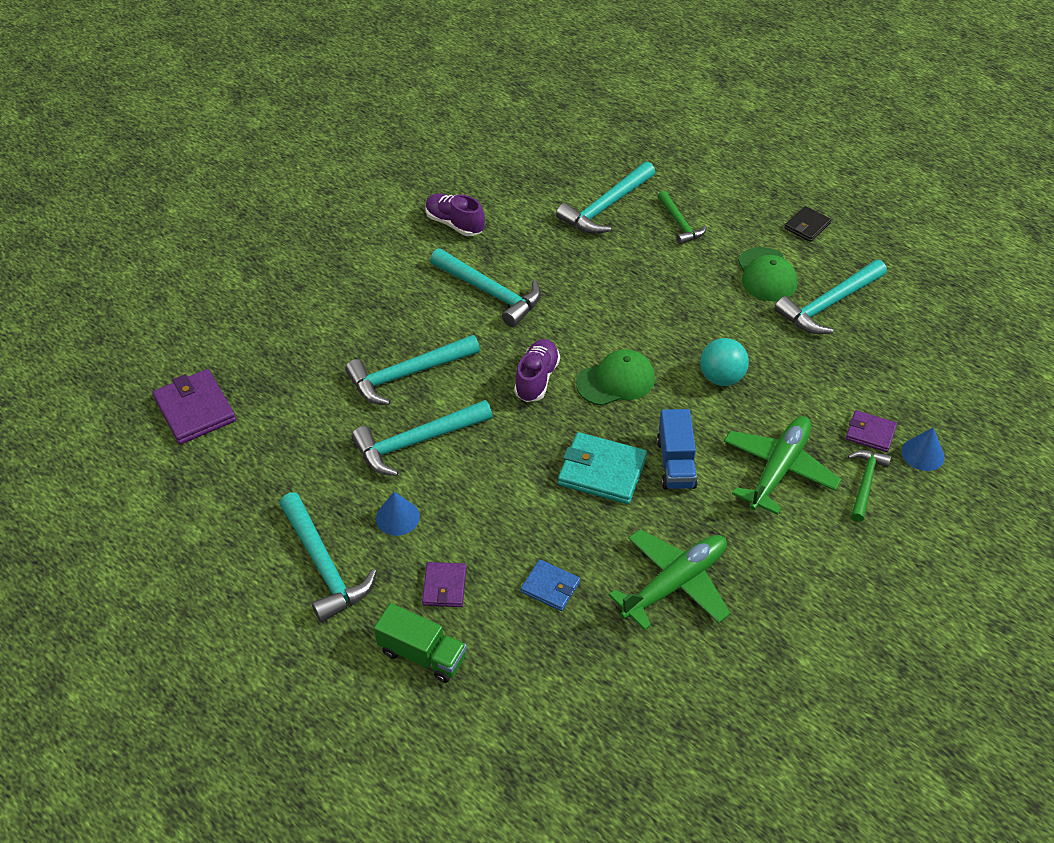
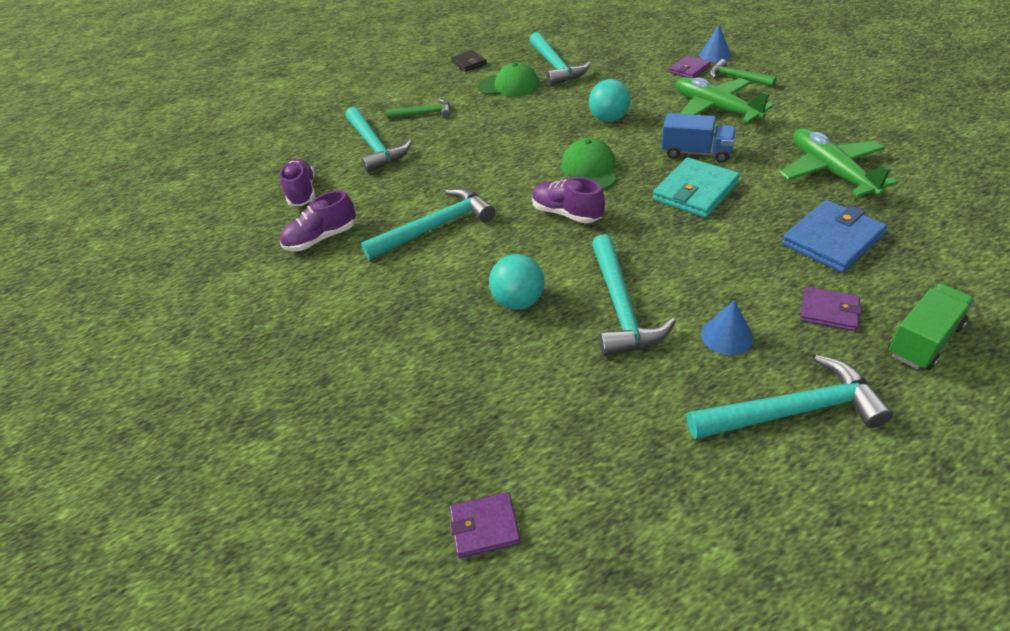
camera: 65 degrees left, 5 degrees down
purple wallet [153,369,236,445] -> purple wallet [450,492,521,558], size x0.59
turquoise hammer [345,335,480,405] -> turquoise ball [489,254,545,310]
blue wallet [520,559,580,611] -> blue wallet [782,200,887,273], size x1.69
none -> purple shoe [280,159,315,206]

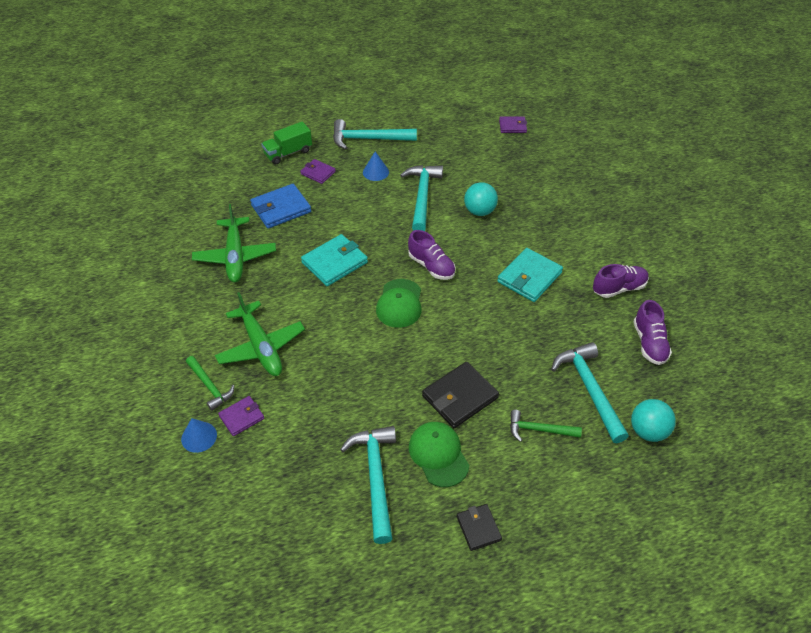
camera: 175 degrees left, 5 degrees up
turquoise hammer [361,188,495,260] -> turquoise wallet [497,248,563,302]
green cap [478,62,539,97] -> green cap turned 45 degrees clockwise [409,422,469,487]
turquoise ball [589,79,631,122] -> turquoise ball moved to [631,399,676,442]
blue truck [661,113,736,163] -> none
none -> black wallet [422,362,499,428]

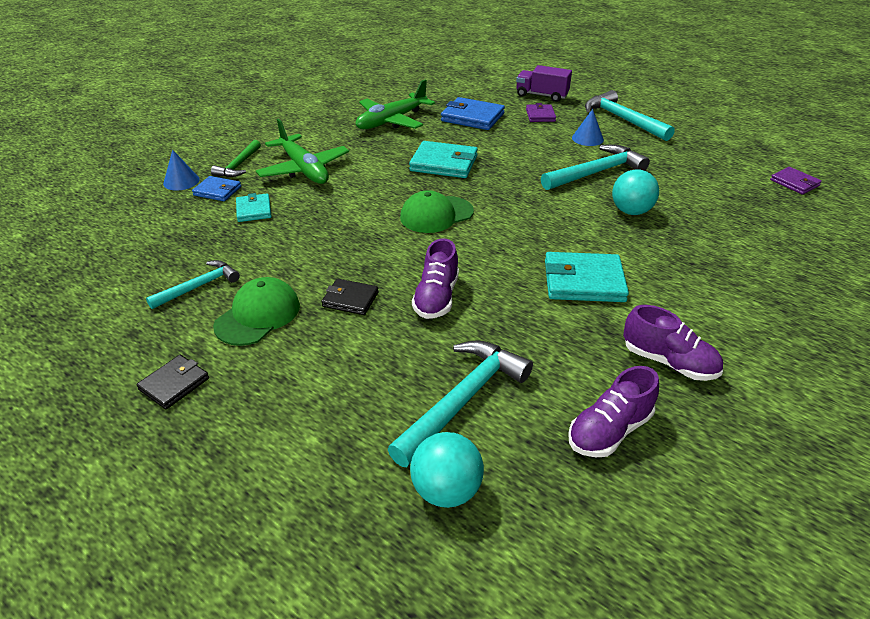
camera: 55 degrees right, 10 degrees down
green plane [215,292,305,376] -> green plane turned 60 degrees counterclockwise [256,119,349,184]
purple wallet [218,396,264,436] -> blue wallet [192,176,241,201]
green truck [261,122,312,164] -> purple truck [516,65,572,102]
turquoise hammer [340,426,396,544] -> turquoise hammer [146,260,240,309], size x0.61
purple shoe [408,230,456,280] -> purple shoe moved to [412,238,459,319]
black wallet [422,362,499,428] -> black wallet [321,279,379,315], size x0.59
green hammer [510,410,582,442] -> none
none -> turquoise wallet [236,193,272,222]

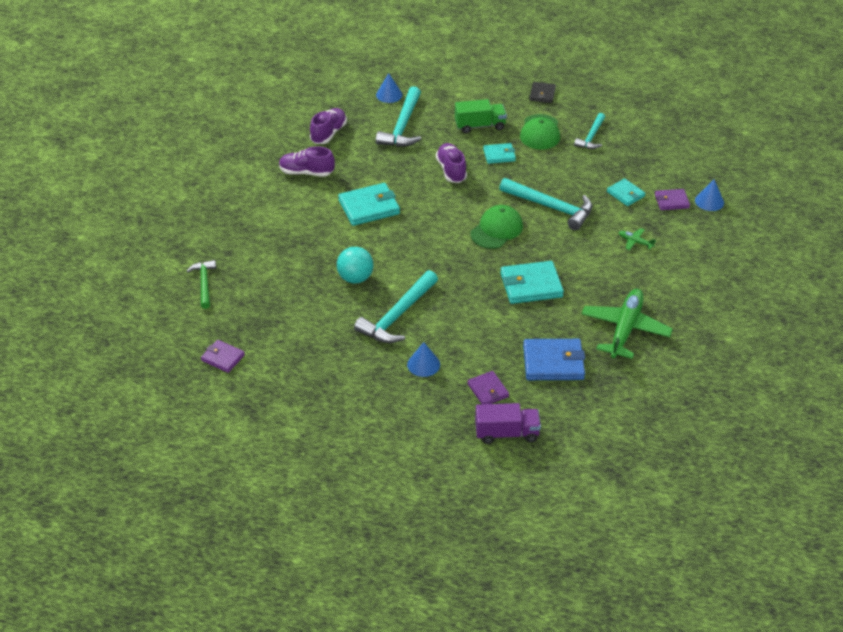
camera: 155 degrees right, 5 degrees up
blue wallet [192,176,241,201] -> purple wallet [655,189,690,210]
green hammer [211,140,261,177] -> green hammer moved to [186,260,216,309]
green plane [256,119,349,184] -> green plane [619,228,656,250], size x0.42
black wallet [321,279,379,315] -> turquoise wallet [483,143,516,164]
turquoise ball [410,432,484,508] -> blue cone [376,73,402,103]
turquoise hammer [585,90,675,141] -> turquoise hammer moved to [499,178,592,230]
none -> green truck [455,99,507,134]

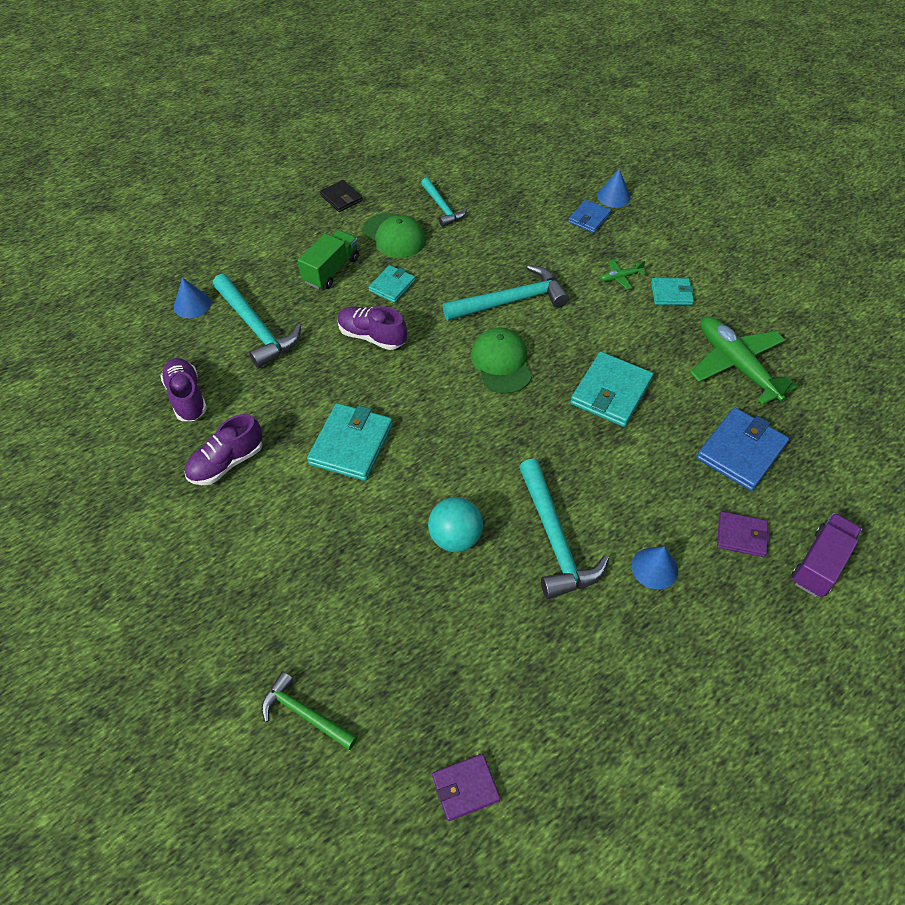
camera: 50 degrees left, 10 degrees up
turquoise wallet [607,178,645,206] -> turquoise wallet moved to [651,278,694,305]
purple wallet [655,189,690,210] -> blue wallet [568,200,611,233]

